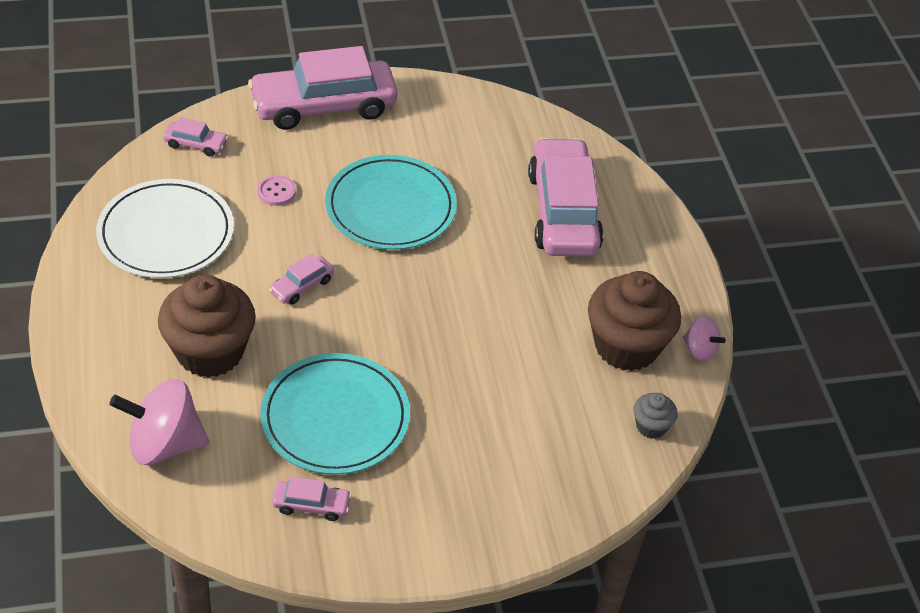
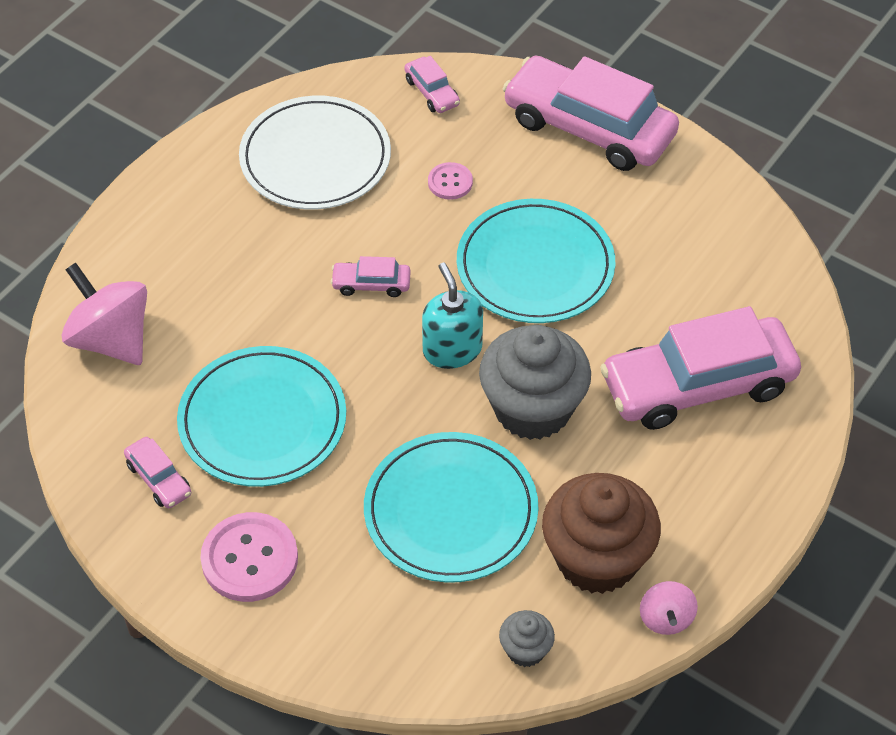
camera: 50 degrees right, 5 degrees up
brown cupcake [158,275,256,378] -> none
pink car [528,137,604,256] -> pink car turned 150 degrees counterclockwise [600,306,801,430]
none -> pink button [200,512,298,602]
none -> turquoise plate [364,432,539,583]
none -> turquoise soap dispenser [422,263,483,369]
none -> grey cupcake [479,325,591,440]

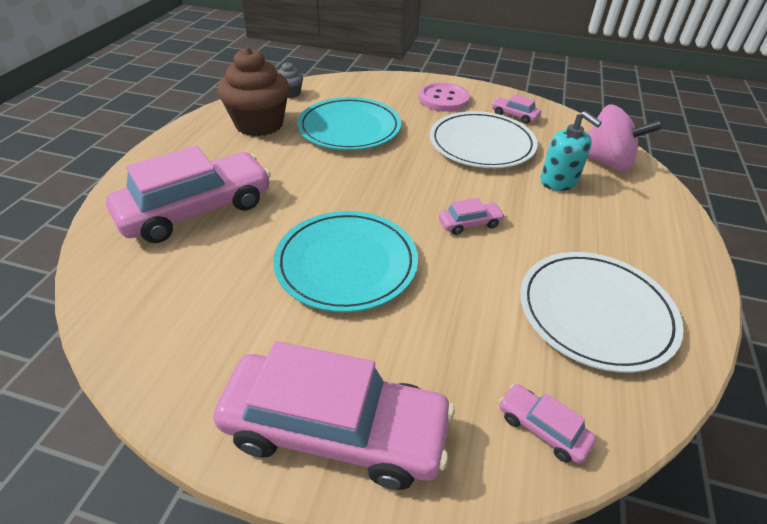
camera: 160 degrees right, 10 degrees down
turquoise plate [177,346,346,487] -> white plate [430,111,538,168]
turquoise soap dispenser [422,263,483,369] -> turquoise soap dispenser moved to [540,111,602,191]
pink button [428,162,473,200] -> none
grey cupcake [479,325,591,440] -> none
pink spinning top [640,581,698,635] -> none

